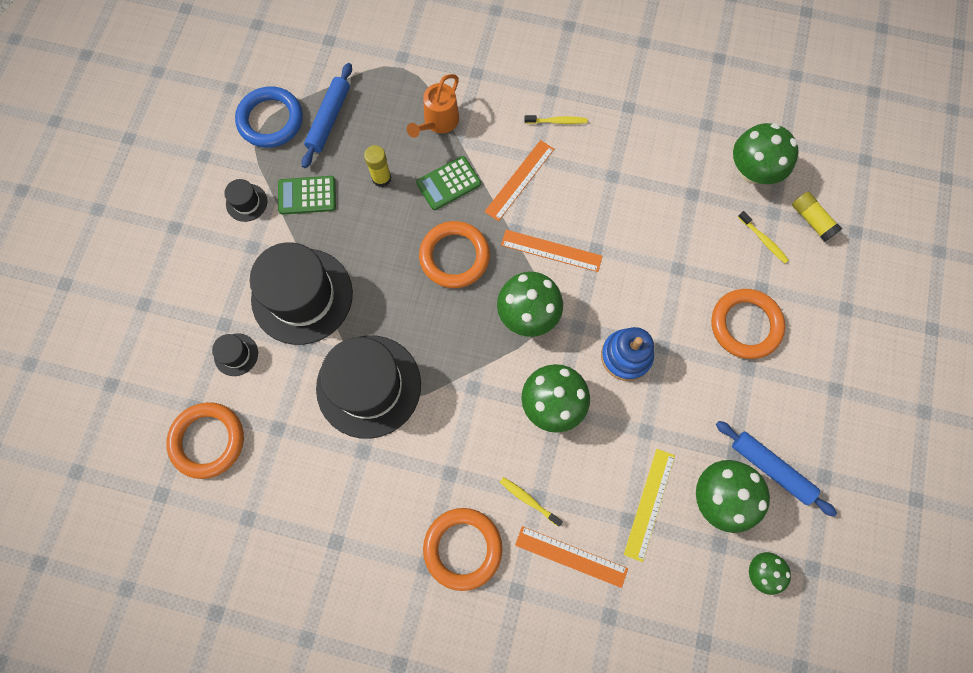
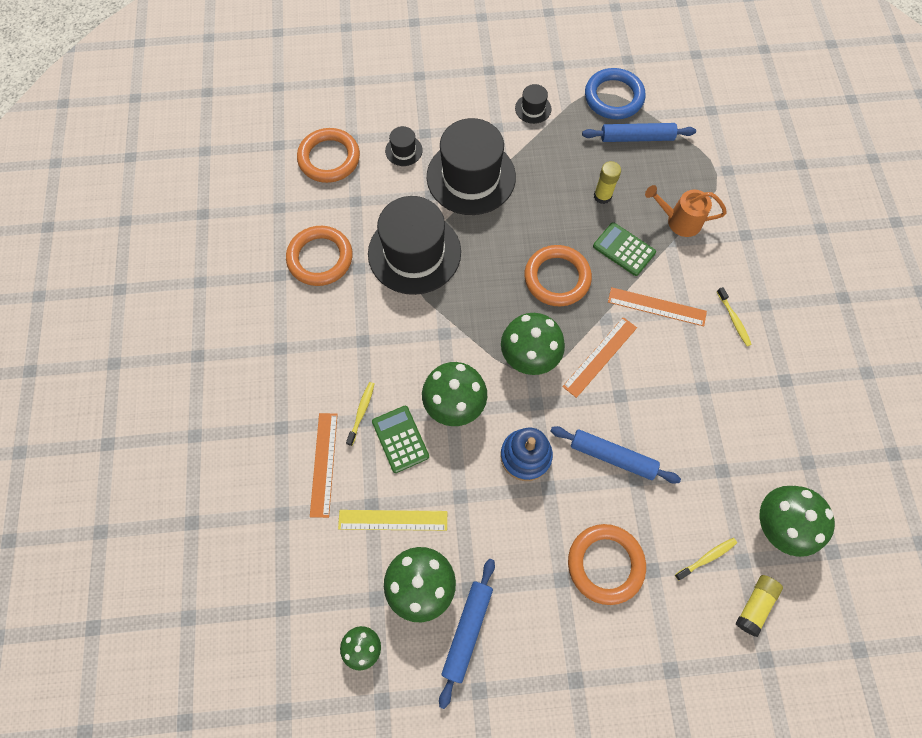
camera: 70 degrees right, 5 degrees down
green calculator [278,176,336,215] -> green calculator moved to [372,406,429,473]
orange ring [423,508,502,591] -> orange ring moved to [286,226,353,286]
orange ruler [501,230,603,272] -> orange ruler turned 45 degrees clockwise [562,317,637,398]
yellow toothbrush [738,211,789,263] -> yellow toothbrush turned 150 degrees counterclockwise [675,538,737,581]
none -> blue rolling pin [551,426,681,484]

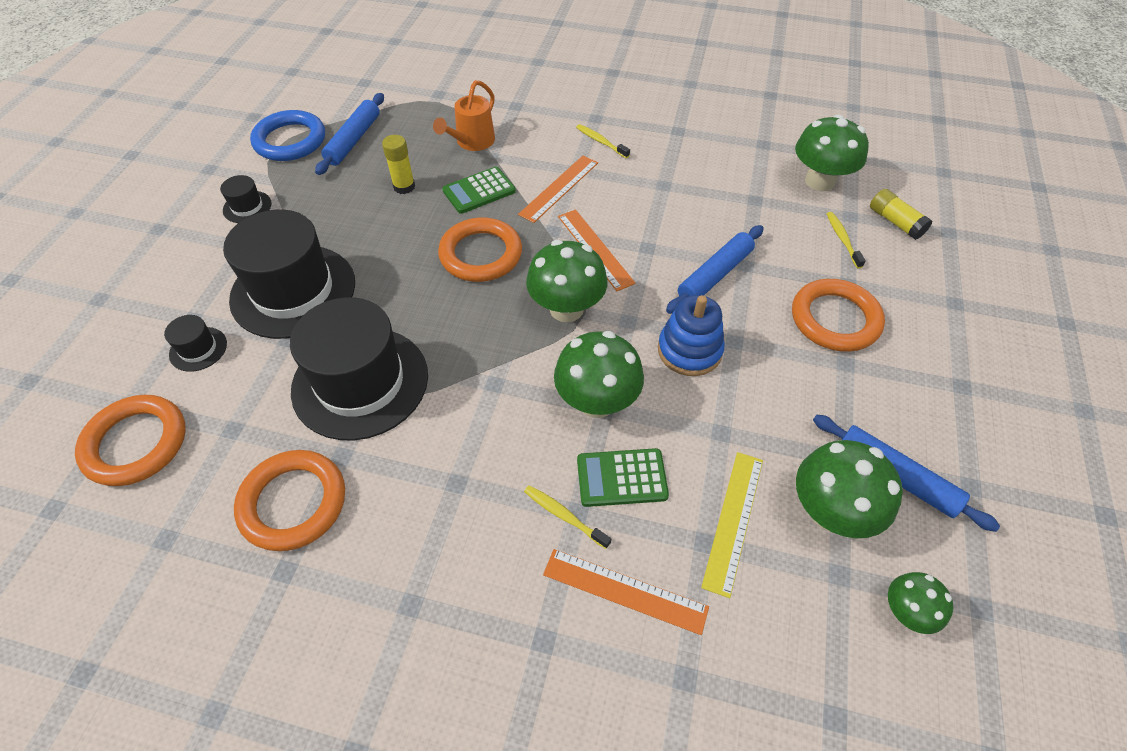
camera: 70 degrees left, 15 degrees down
yellow toothbrush [717,287,752,346] -> yellow toothbrush turned 135 degrees counterclockwise [576,124,630,158]

